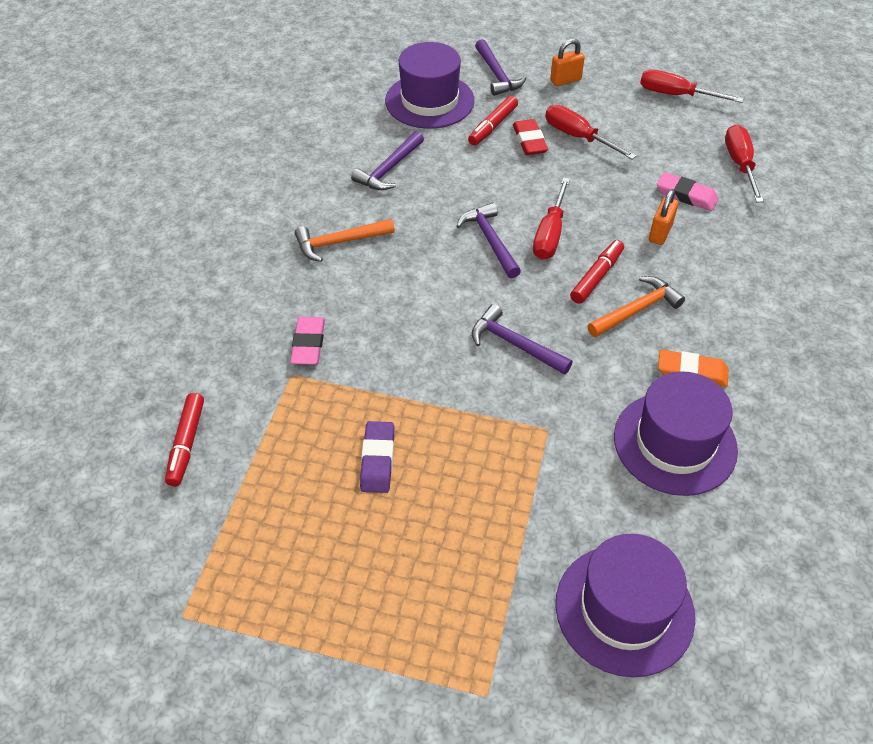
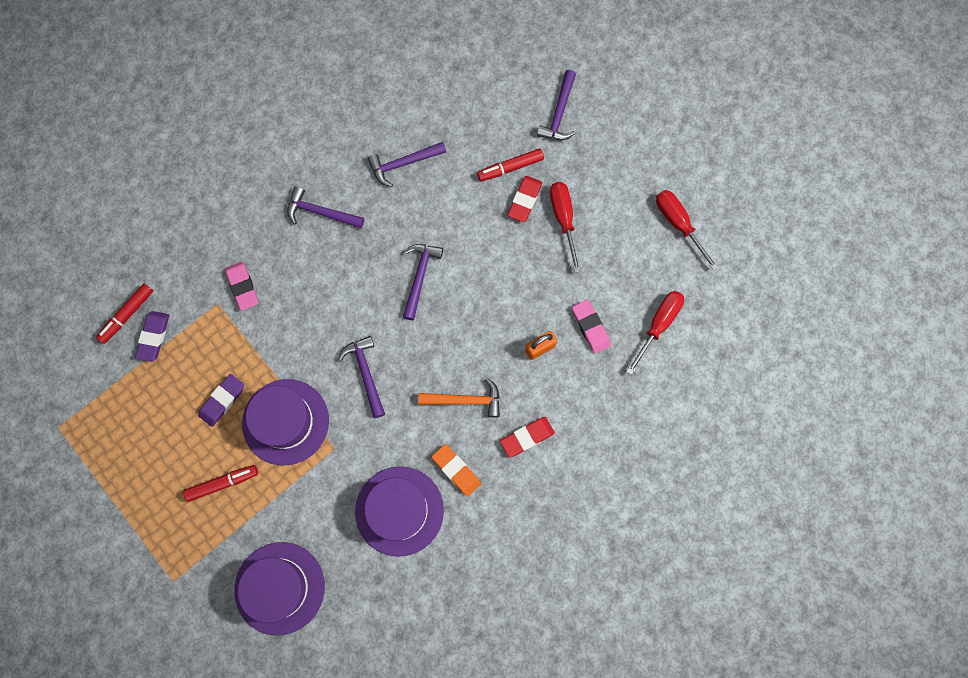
camera: 35 degrees right, 25 degrees up
pink eraser [290,317,325,365] -> pink eraser turned 60 degrees counterclockwise [226,261,258,311]
orange hammer [295,219,395,262] -> purple hammer [287,186,364,228]
purple hat [385,42,475,129] -> purple hat moved to [242,379,329,465]
red screwdriver [533,177,570,260] -> none
orange padlock [550,39,585,86] -> none
red marker [570,240,624,304] -> red marker moved to [183,465,258,502]
none -> purple eraser [135,311,169,362]
none -> red eraser [500,417,555,458]

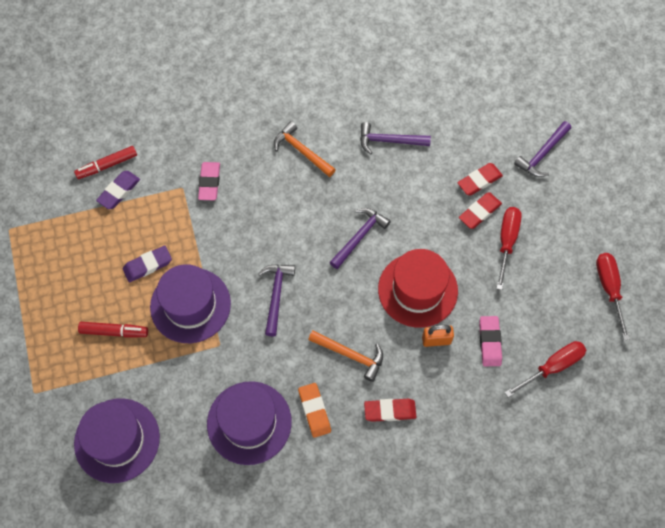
camera: 25 degrees right, 10 degrees down
purple hammer [287,186,364,228] -> orange hammer [274,121,336,177]
red marker [477,149,544,181] -> red eraser [458,163,503,196]
none -> red hat [378,249,458,328]

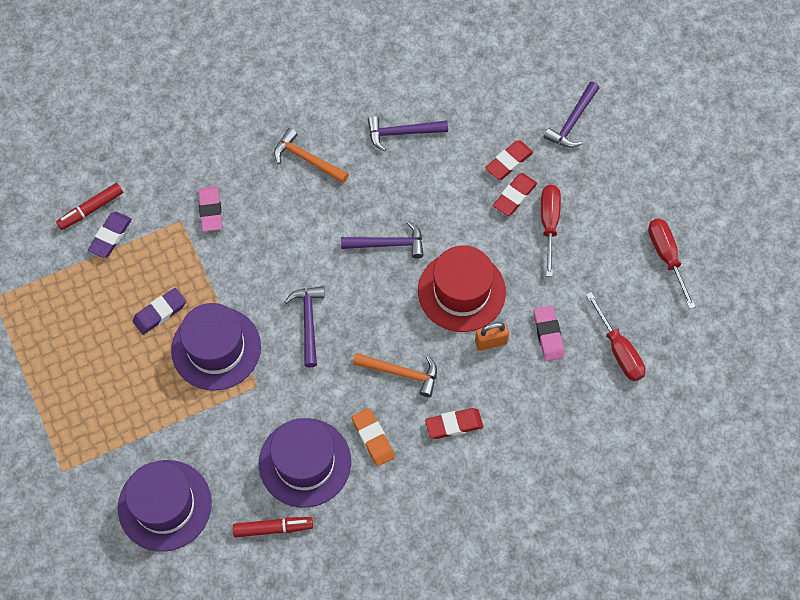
camera: 10 degrees left, 0 degrees up
red marker [78,322,148,337] -> red marker moved to [233,517,313,538]
purple hammer [330,208,391,269] -> purple hammer turned 60 degrees clockwise [341,221,424,259]
red screwdriver [505,341,586,397] -> red screwdriver turned 105 degrees clockwise [586,292,646,381]

